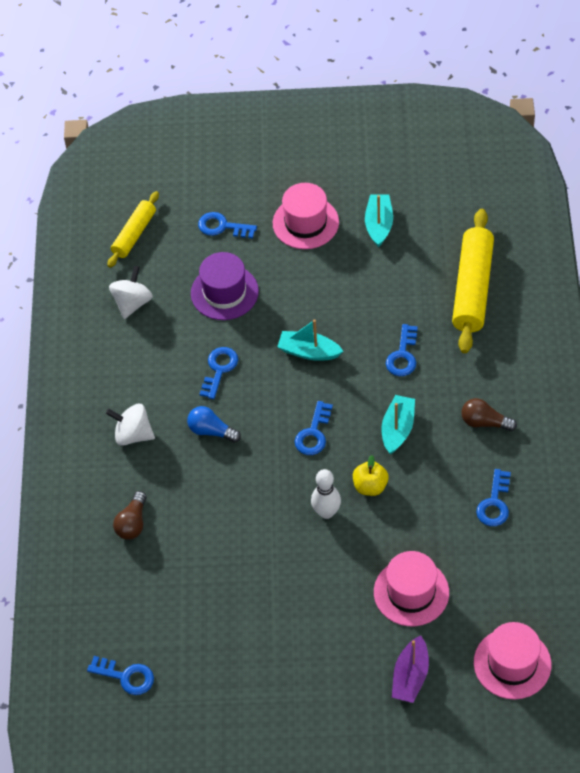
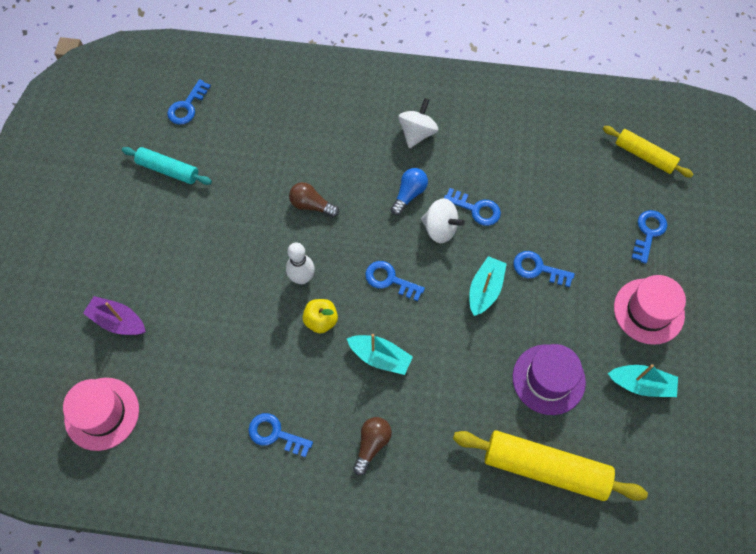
camera: 95 degrees right, 10 degrees up
white spinning top [109,265,153,319] -> white spinning top moved to [421,198,465,243]
brown light bulb [113,491,147,540] -> brown light bulb moved to [289,182,339,218]
purple hat [191,252,259,320] -> purple hat moved to [513,344,586,415]
pink hat [374,551,449,626] -> none
blue key [386,324,418,376] -> blue key moved to [513,251,575,287]
none -> turquoise rolling pin [122,147,212,185]

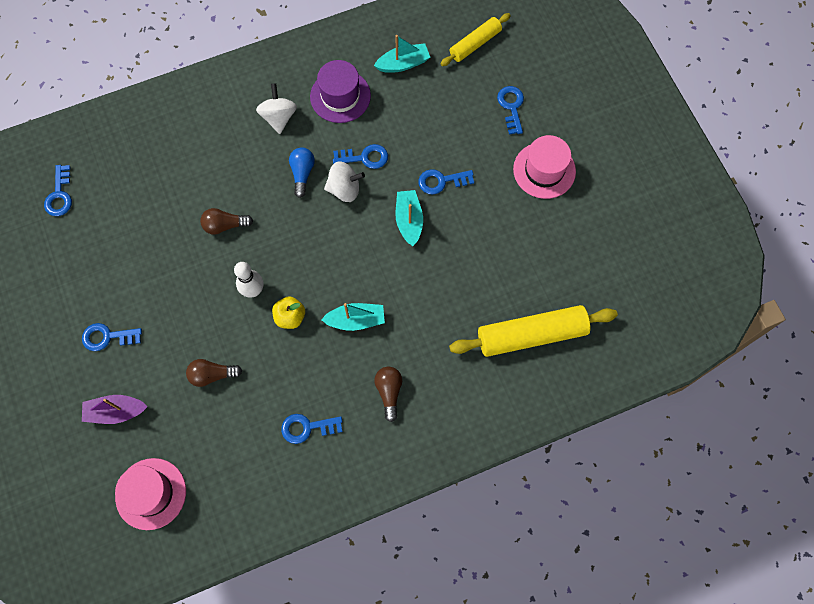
camera: 30 degrees left, 5 degrees up
turquoise rolling pin [122,147,212,185] -> none
blue key [365,261,425,301] -> blue key moved to [82,323,142,351]
purple hat [513,344,586,415] -> purple hat moved to [310,60,371,123]
yellow rolling pin [603,126,693,177] -> yellow rolling pin turned 45 degrees counterclockwise [441,13,511,66]
turquoise boat [608,364,678,397] -> turquoise boat moved to [374,35,430,73]
none -> brown light bulb [186,359,242,387]

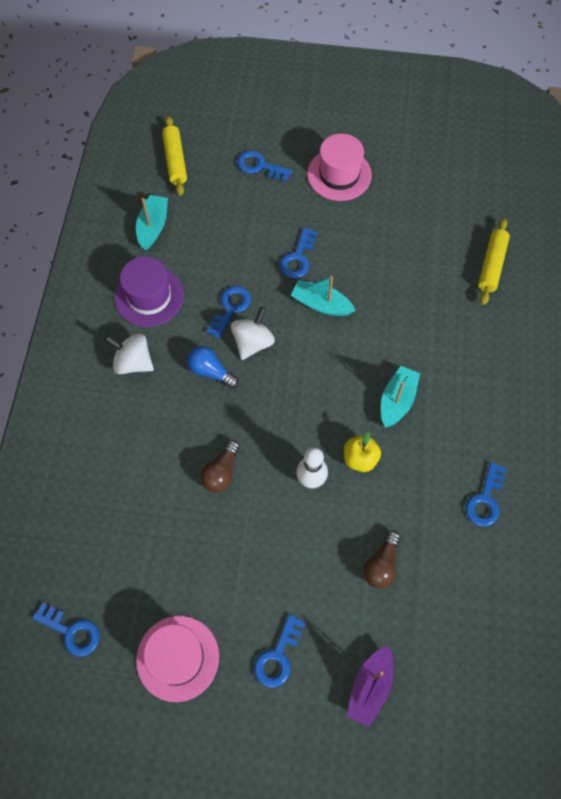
camera: 60 degrees left, 5 degrees down
pink hat [115,458,186,530] -> pink hat moved to [136,616,219,702]
brown light bulb [374,367,402,422] -> none
yellow rolling pin [449,305,618,357] -> yellow rolling pin [478,218,510,305], size x0.60

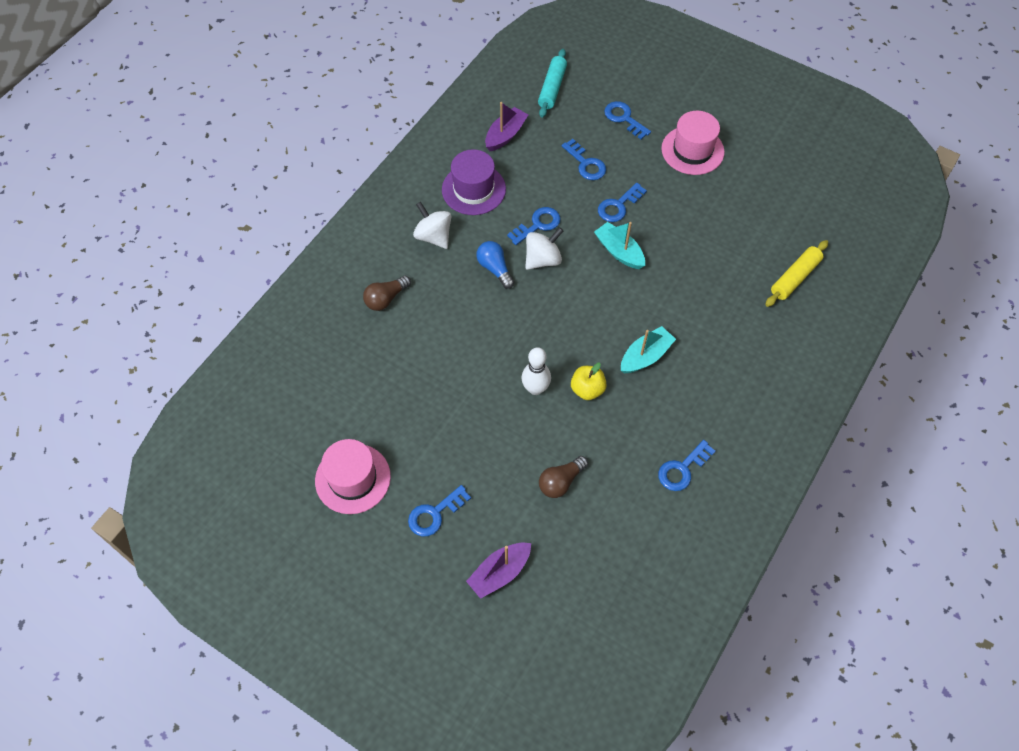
camera: 25 degrees right, 5 degrees down
blue key [32,602,100,657] -> blue key moved to [562,139,606,180]
turquoise boat [136,195,168,250] -> purple boat [485,102,528,151]
yellow rolling pin [162,116,187,196] -> turquoise rolling pin [538,49,567,118]
brown light bulb [200,440,240,493] -> brown light bulb moved to [363,275,411,311]

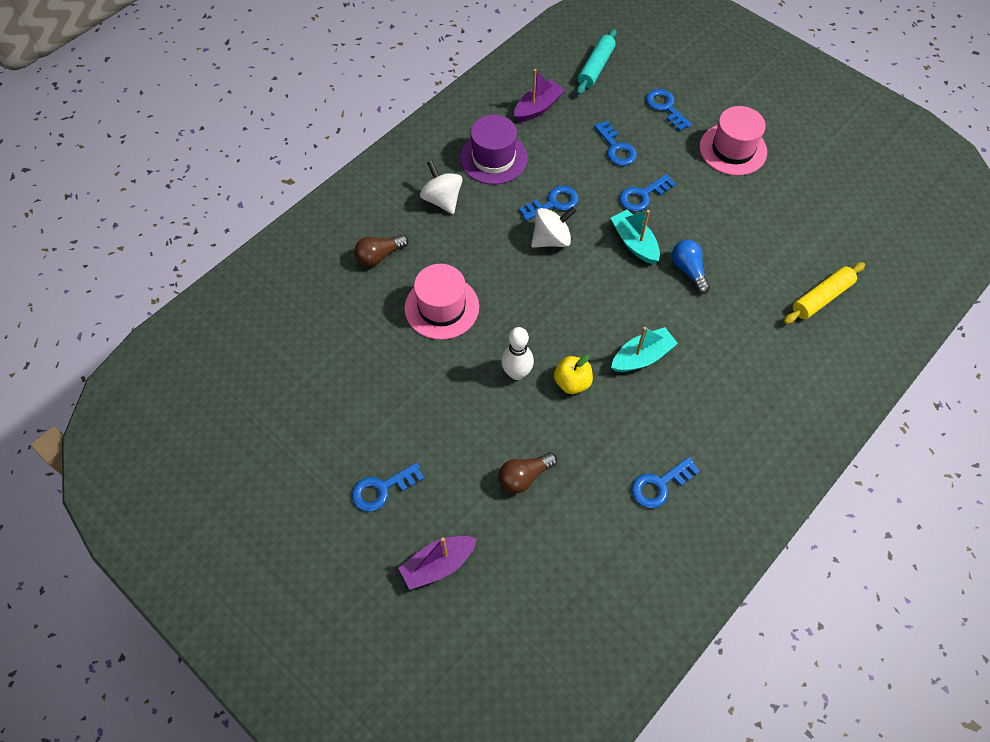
camera: 10 degrees right, 0 degrees up
pink hat [315,439,391,514] -> pink hat moved to [404,264,479,340]
blue light bulb [476,241,514,289] -> blue light bulb moved to [672,240,710,294]

